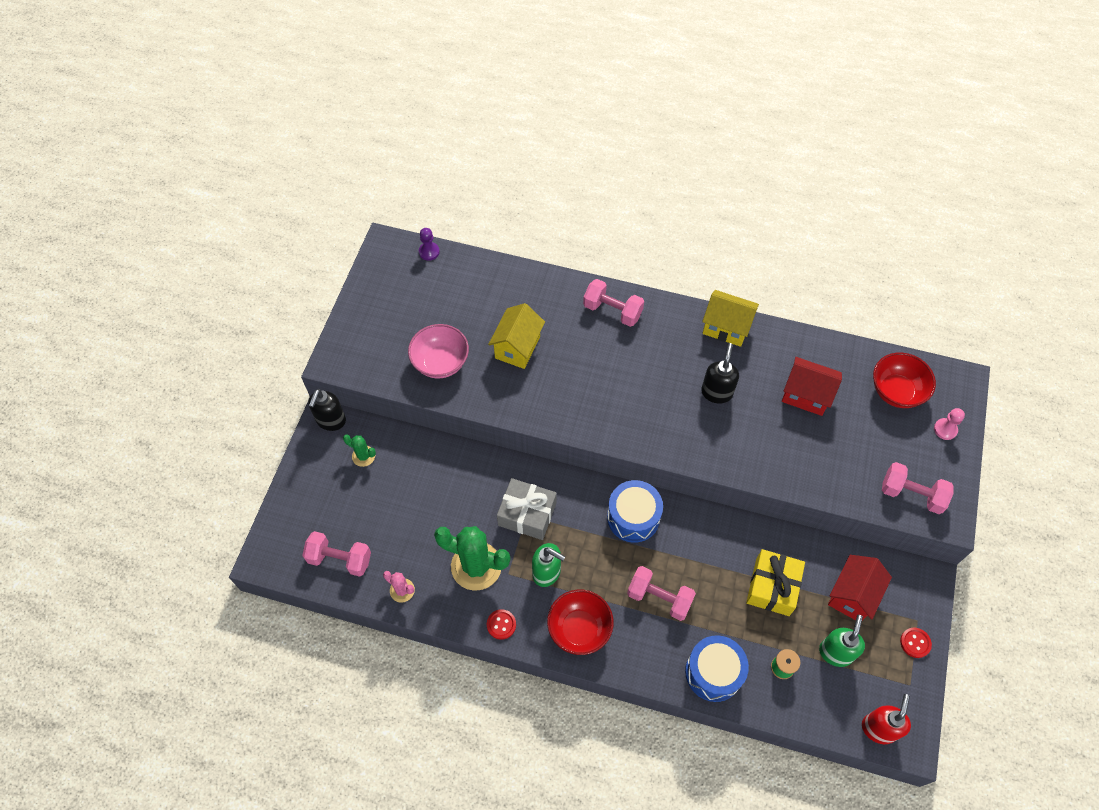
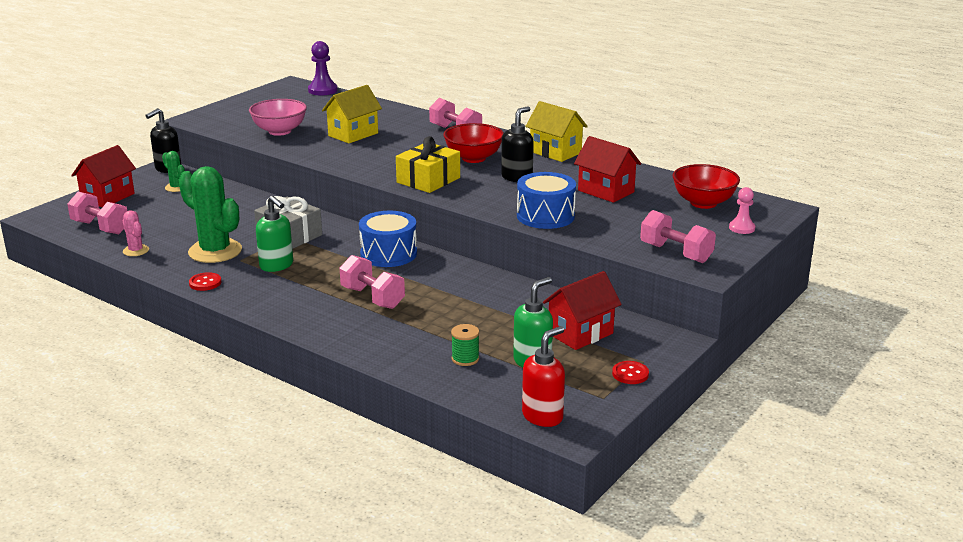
camera: 20 degrees right, 35 degrees down
purple pawn [419,228,440,261] -> purple pawn [308,41,338,95], size x1.53
red bowl [547,590,614,655] -> red bowl moved to [443,123,504,163]
blue drum [685,635,749,702] -> blue drum moved to [517,172,576,229]
yellow gift [746,549,805,616] -> yellow gift moved to [396,136,460,193]
none -> red house [71,145,136,207]

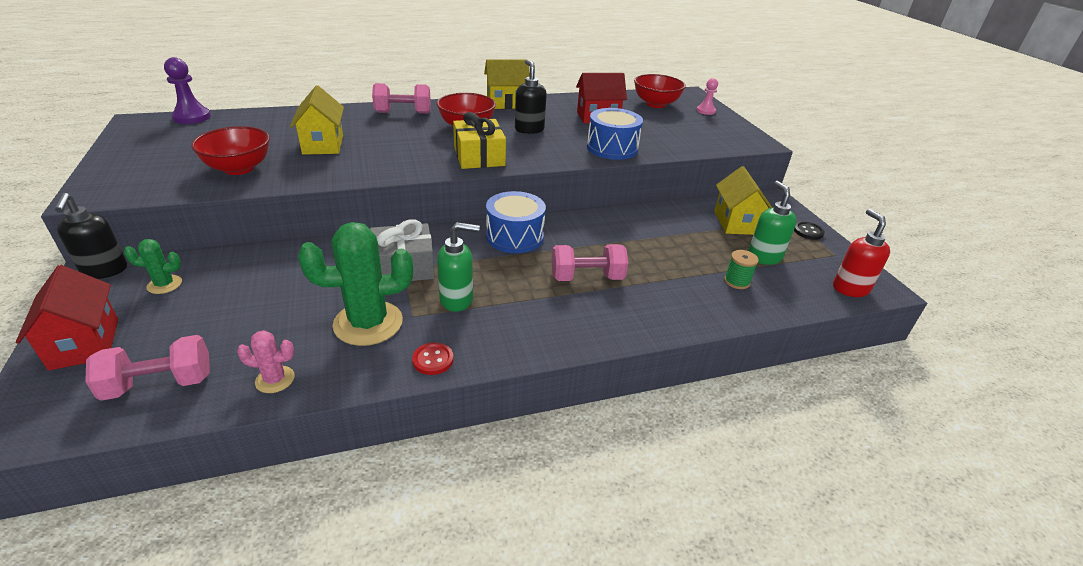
camera: 55 degrees left, 10 degrees up
pink bowl [249,99,307,136] -> red bowl [191,126,270,175]
red house [543,271,622,350] -> yellow house [714,166,772,235]
red button [612,361,649,384] -> black button [794,221,825,240]
pink dumbbell [640,210,716,263] -> none

